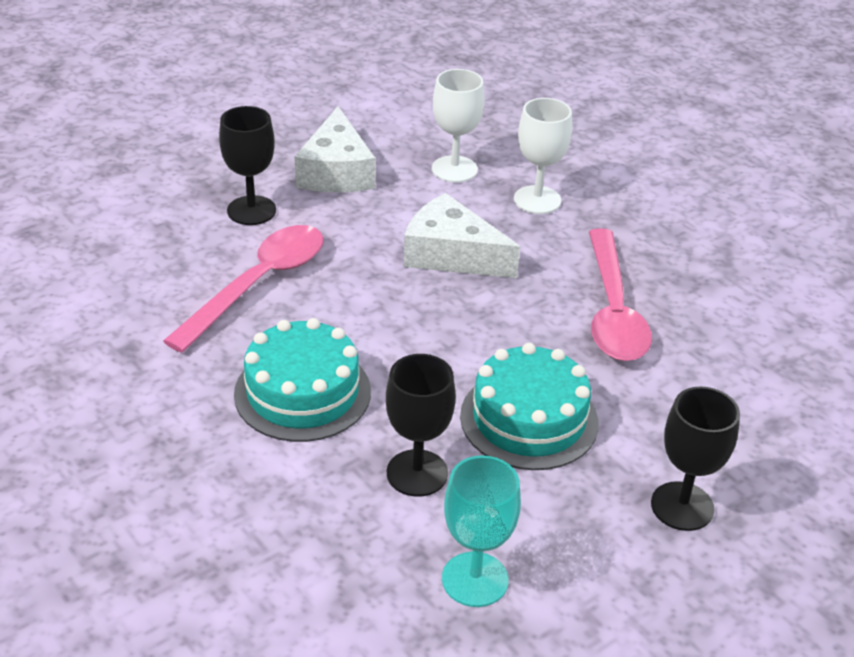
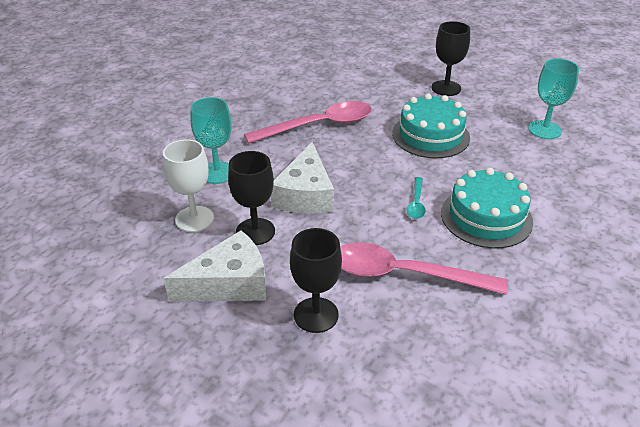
camera: 110 degrees left, 0 degrees up
black goblet [386,354,456,497] -> black goblet moved to [228,151,275,245]
white goblet [514,98,572,214] -> turquoise goblet [190,97,232,184]
none -> turquoise spoon [406,177,426,219]

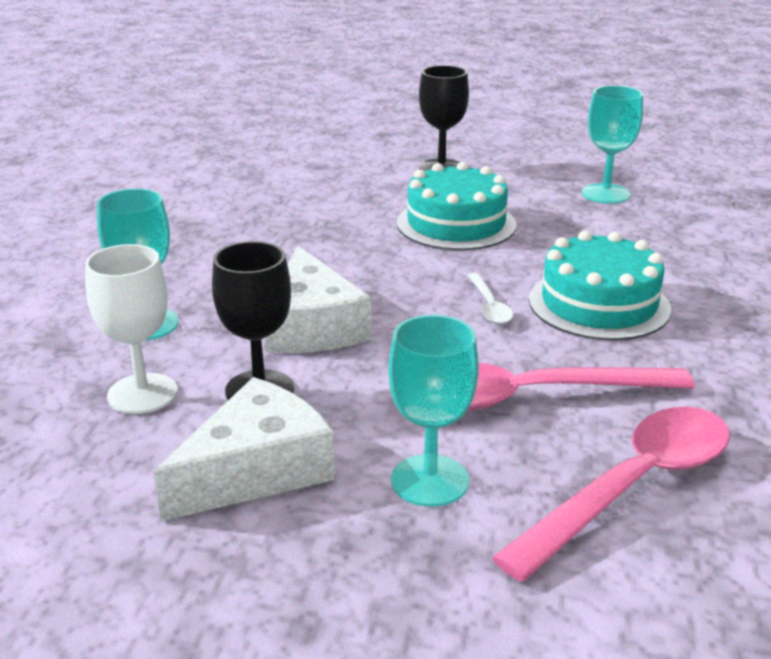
camera: 20 degrees left, 10 degrees down
pink spoon [244,101,372,143] -> pink spoon moved to [492,407,730,582]
black goblet [290,228,342,333] -> turquoise goblet [388,315,479,507]
turquoise spoon [406,177,426,219] -> white spoon [467,273,513,324]

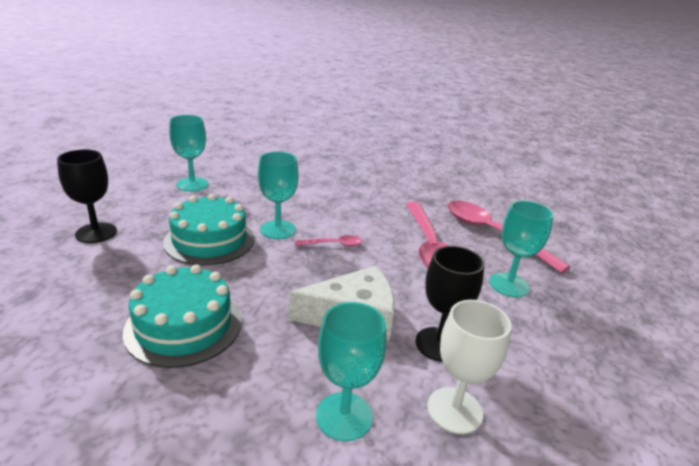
camera: 90 degrees left, 0 degrees up
white cheese [153,377,335,522] -> none
white spoon [467,273,513,324] -> pink spoon [294,235,362,246]
turquoise cake [529,231,671,340] -> turquoise cake moved to [123,265,242,368]
none -> turquoise goblet [258,152,299,239]

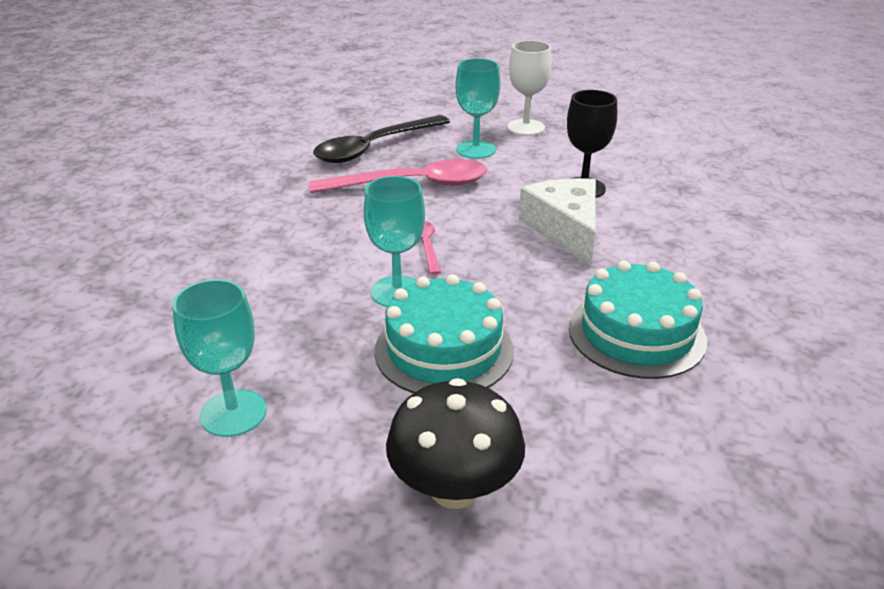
camera: 90 degrees left, 5 degrees up
black goblet [57,149,117,243] -> black mushroom [386,378,525,509]
turquoise goblet [316,302,386,441] -> none
white goblet [427,300,511,434] -> white goblet moved to [507,40,552,136]
pink spoon [447,201,571,273] -> black spoon [313,115,450,163]

